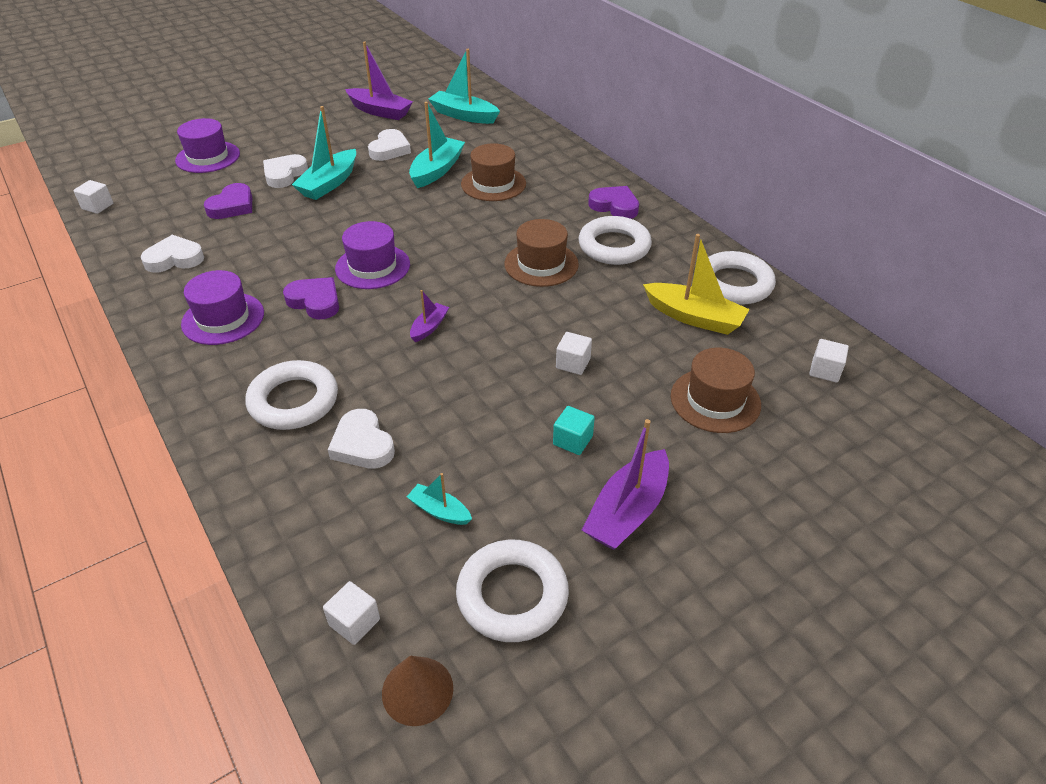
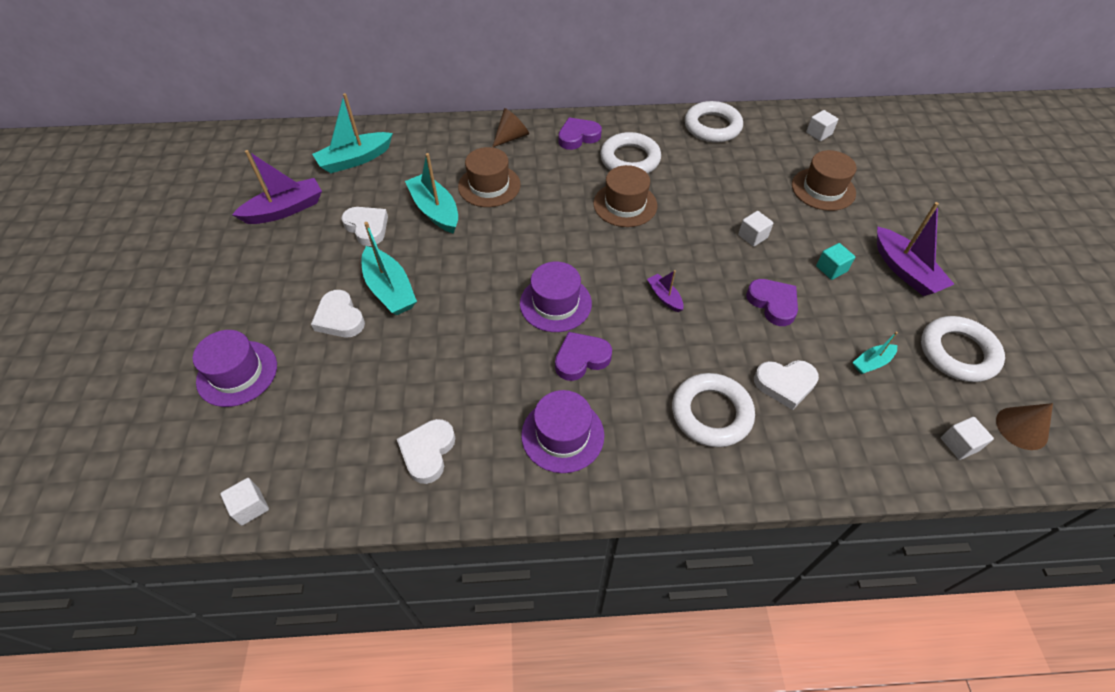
camera: 60 degrees left, 10 degrees up
purple heart [204,183,252,219] -> purple heart moved to [746,279,798,326]
yellow boat [643,234,750,335] -> none
none -> brown cone [492,108,529,147]

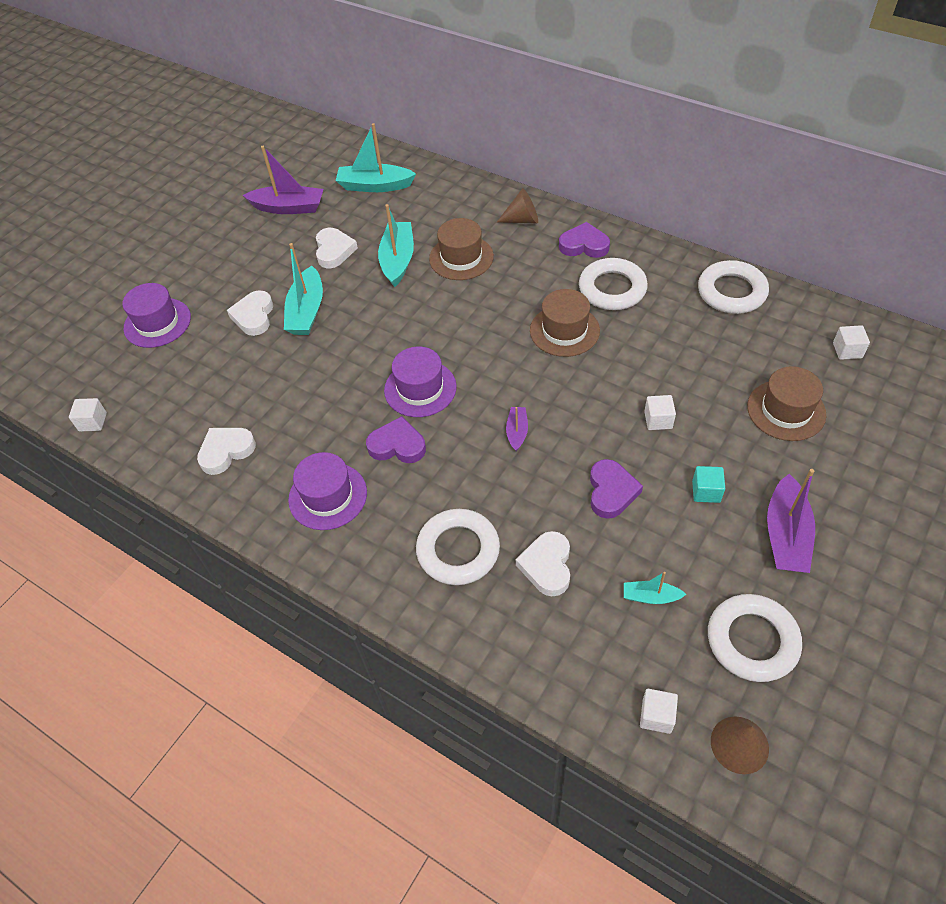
camera: 40 degrees right, 0 degrees up
white heart [754,360,819,410] -> white heart turned 60 degrees clockwise [516,531,570,596]

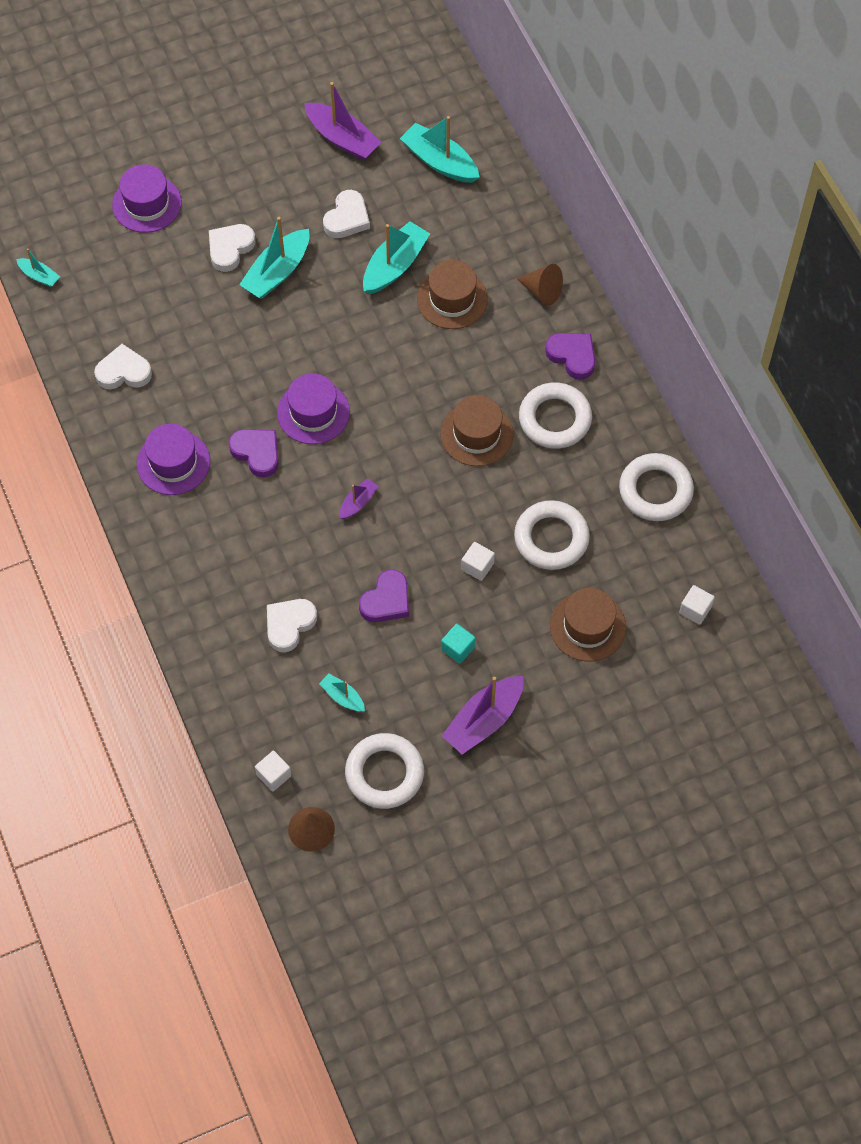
camera: 30 degrees right, 10 degrees up
white cube [69,398,107,432] -> turquoise boat [16,249,60,287]
white ring [416,509,500,585] -> white ring moved to [514,500,590,570]

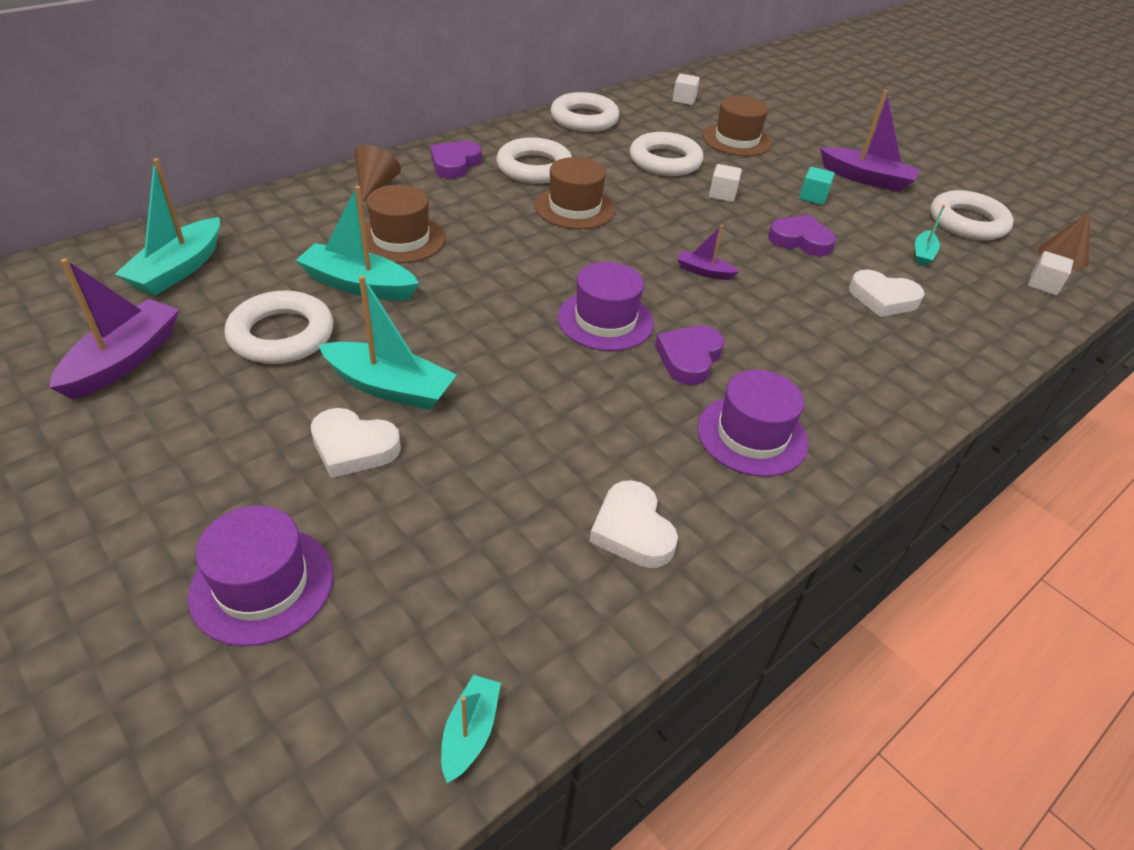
camera: 110 degrees left, 20 degrees down
white heart [323,190,370,238] -> white ring [225,291,333,364]

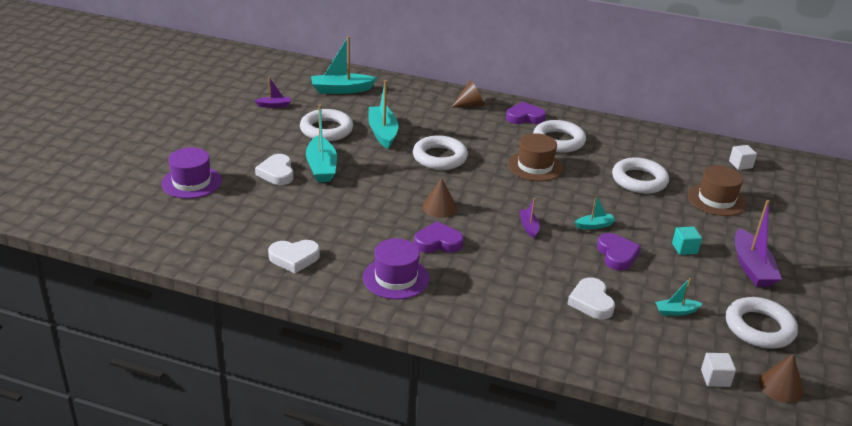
camera: 60 degrees right, 10 degrees down
purple boat [49,258,179,399] -> purple boat [254,77,291,108], size x0.53
brown hat [360,185,445,263] -> none
turquoise boat [441,675,501,783] -> turquoise boat moved to [575,195,616,229]
white ring [551,92,619,132] -> white ring moved to [413,135,468,170]
purple hat [558,262,654,351] -> brown cone [422,178,457,218]
white heart [590,480,678,568] -> white heart turned 135 degrees counterclockwise [268,240,320,274]
white cube [709,164,742,202] -> none

